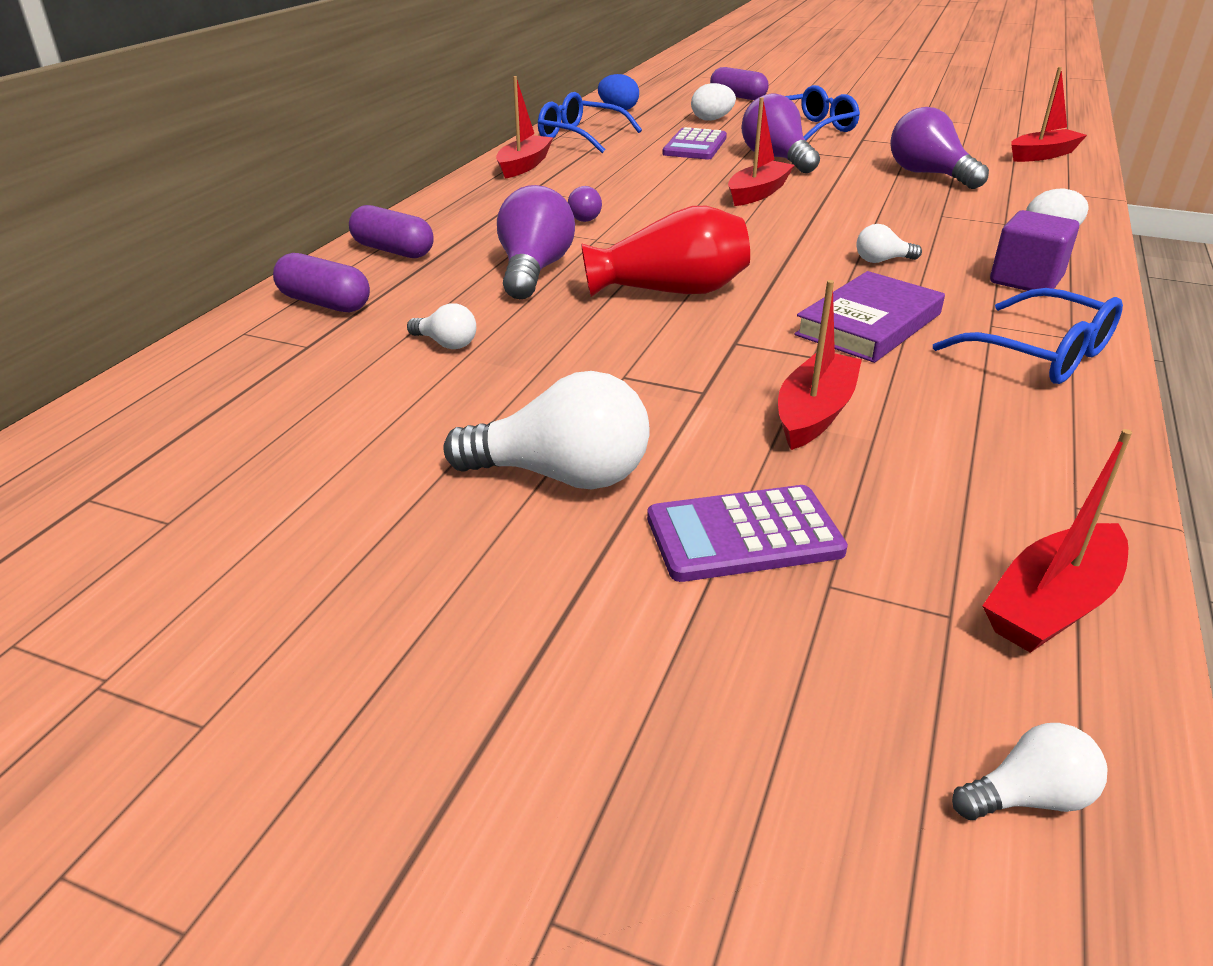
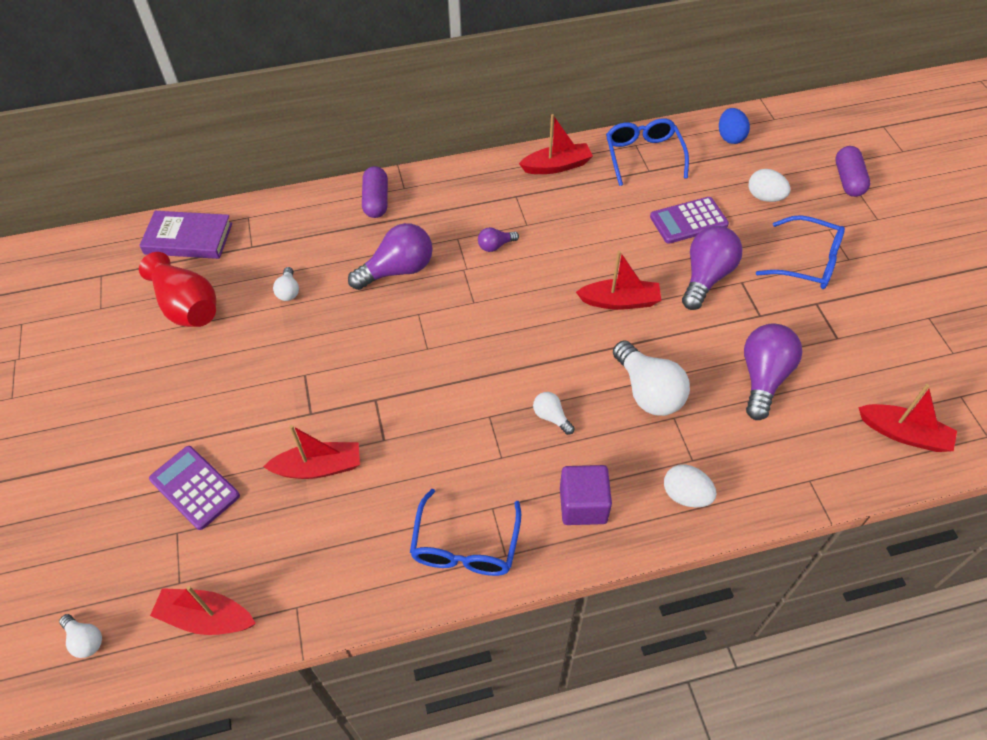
camera: 55 degrees right, 20 degrees up
purple capsule [273,253,370,312] -> none
white light bulb [444,371,650,489] -> white light bulb moved to [613,340,690,416]
red vase [581,206,750,297] -> red vase moved to [139,252,216,327]
purple book [794,271,945,363] -> purple book moved to [139,211,232,259]

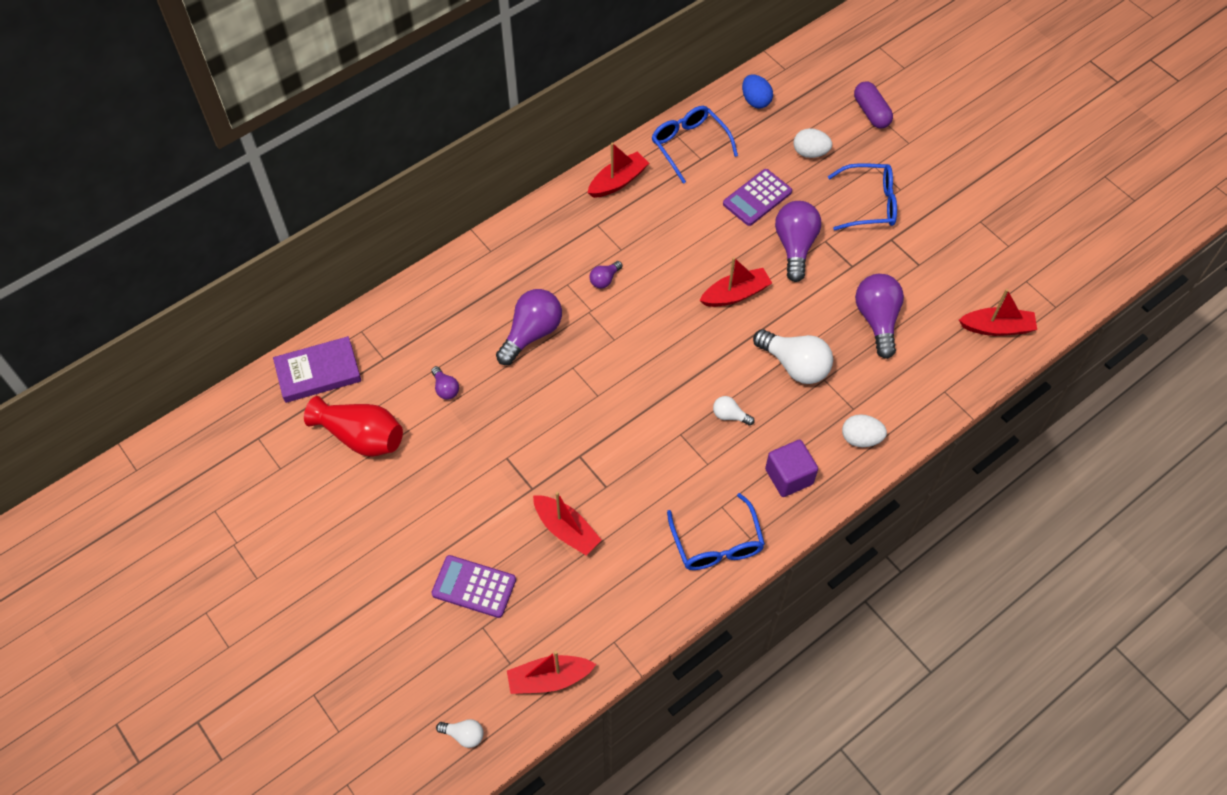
camera: 25 degrees left, 5 degrees up
red boat [263,425,360,479] -> red boat turned 75 degrees clockwise [533,492,601,555]
white light bulb [273,267,299,301] -> purple light bulb [431,366,459,400]
purple capsule [362,166,388,218] -> none

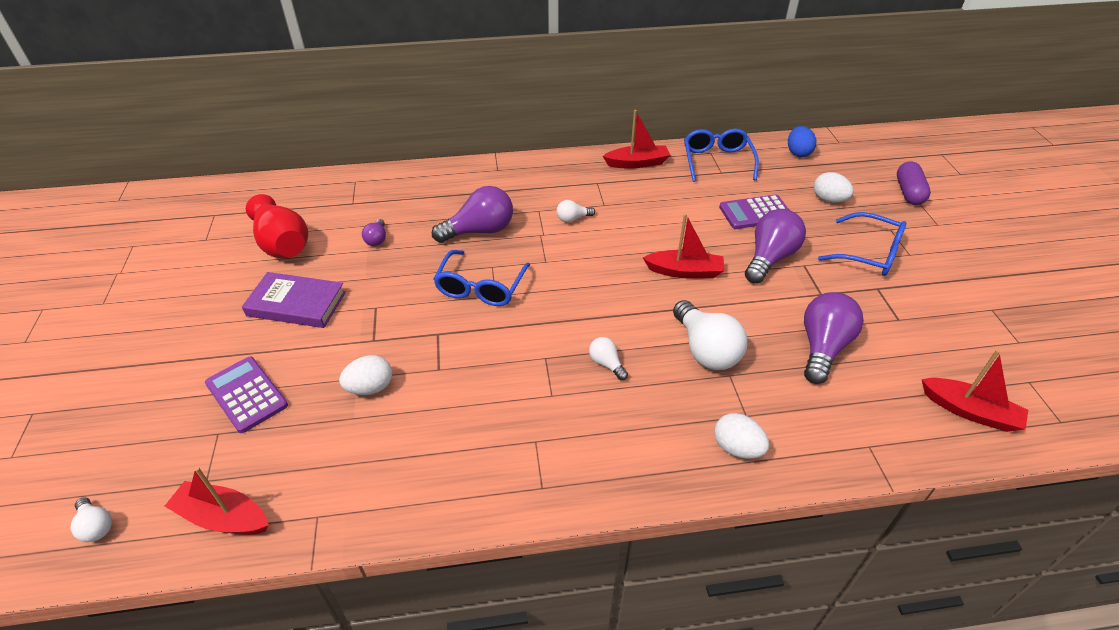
camera: 30 degrees right, 15 degrees down
purple book [273,336,361,403] -> purple book moved to [242,272,346,328]
red boat [533,492,601,555] -> white egg [339,355,392,395]
purple light bulb [589,261,623,289] -> white light bulb [556,200,595,223]
blue glasses [667,493,765,570] -> blue glasses moved to [433,250,530,306]
purple cube [765,440,818,497] -> none

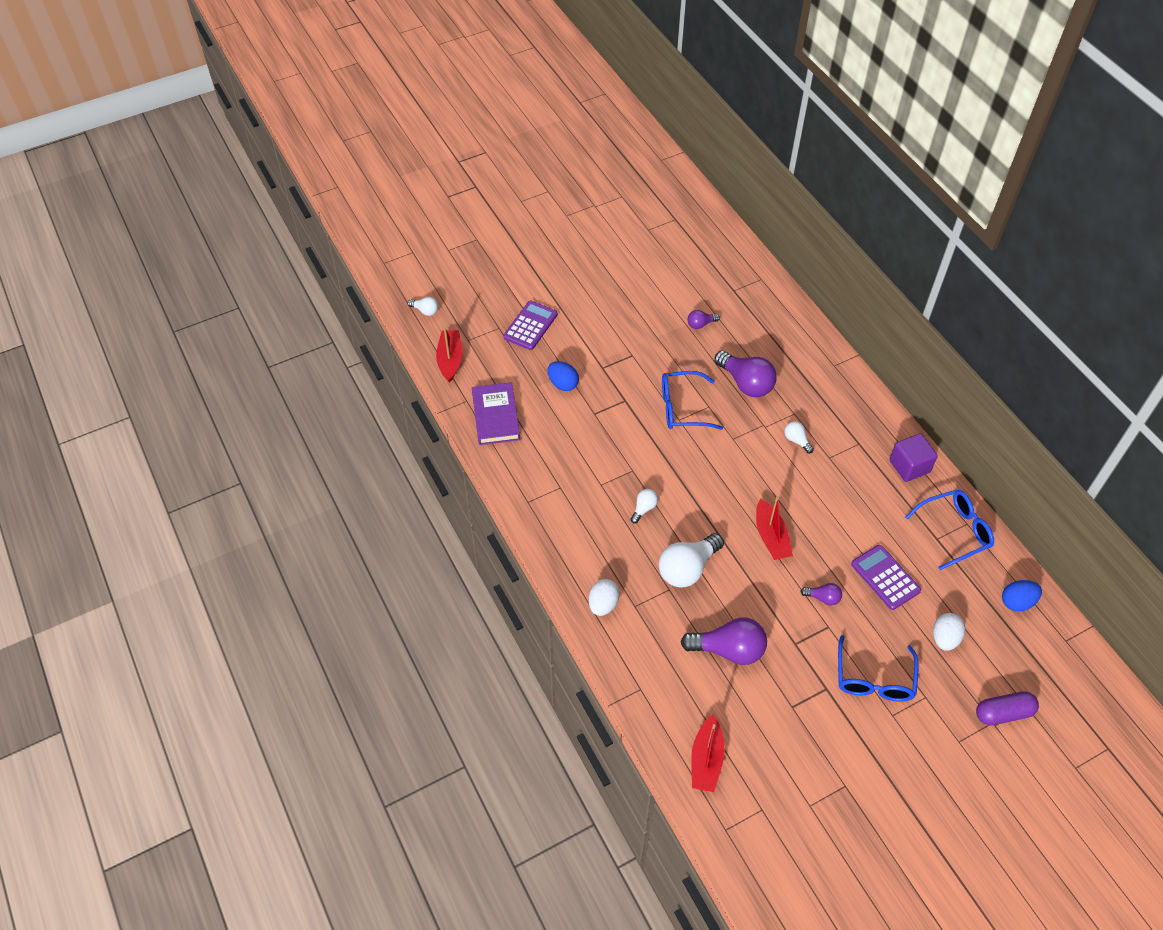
camera: 70 degrees right, 10 degrees up
white light bulb [71,497,112,542] -> white light bulb turned 90 degrees counterclockwise [408,297,438,316]
purple book [242,272,346,328] -> purple book moved to [472,382,520,445]
red vase [246,194,308,258] -> none
white egg [339,355,392,395] -> blue egg [548,361,579,391]
red boat [603,110,670,169] -> purple cube [890,433,938,482]
purple light bulb [745,209,806,283] -> purple light bulb [800,583,842,606], size x0.49

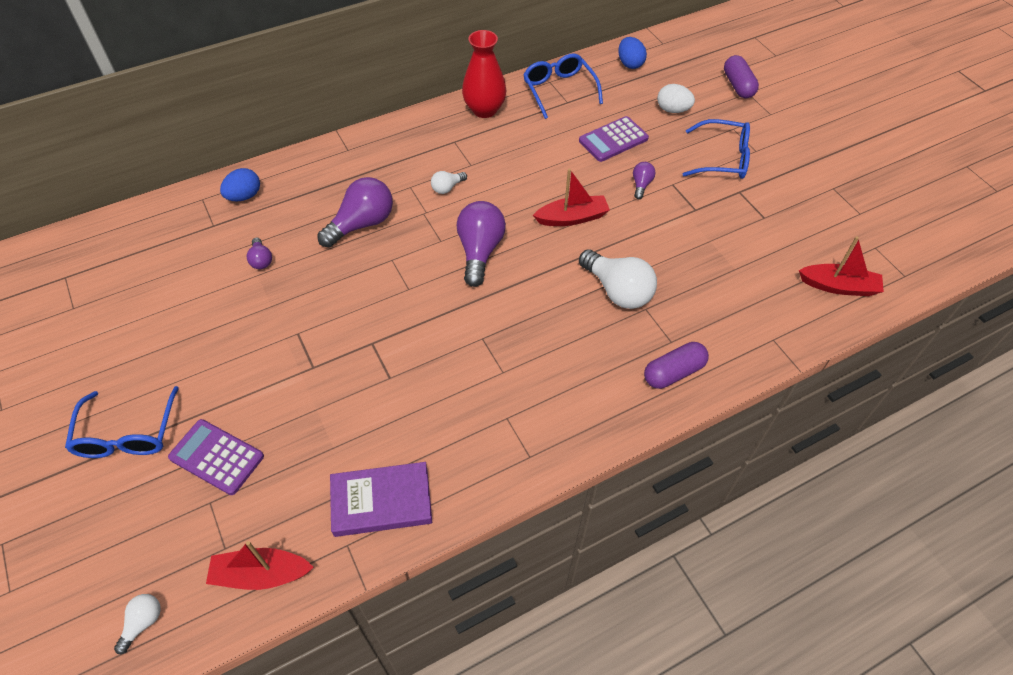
camera: 90 degrees left, 0 degrees up
blue egg [548,361,579,391] -> blue egg moved to [220,168,260,201]
white egg [589,579,620,616] -> purple capsule [644,342,709,389]
white light bulb [631,489,658,524] -> none
blue glasses [662,371,723,430] -> blue glasses moved to [65,386,179,458]
purple light bulb [681,617,767,665] -> purple light bulb moved to [457,201,506,287]
purple cube [890,433,938,482] -> red vase [462,30,507,118]

